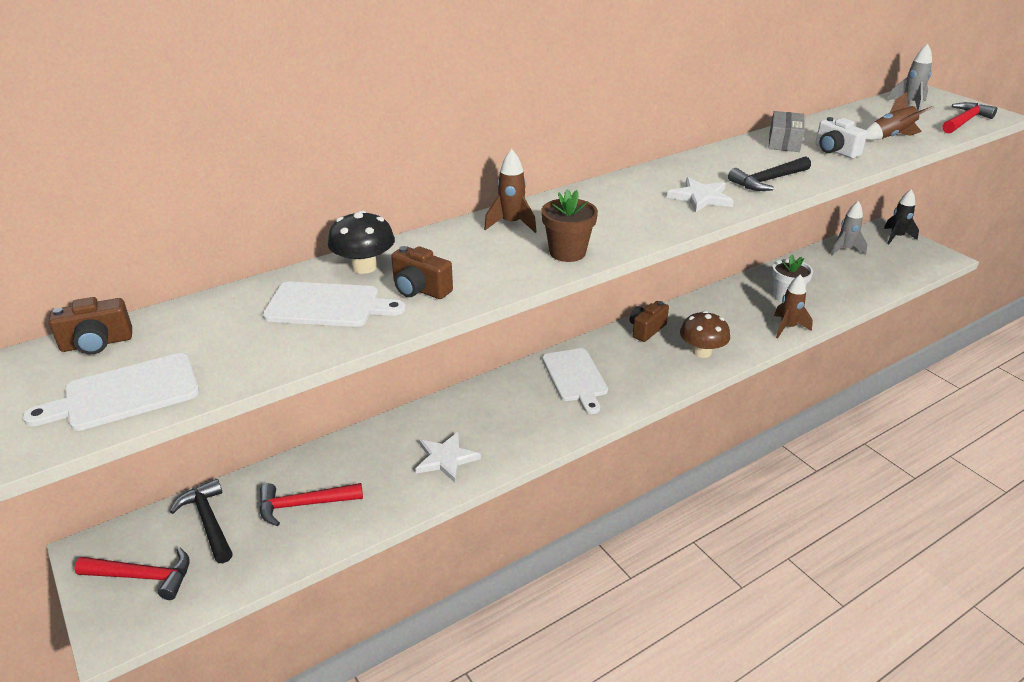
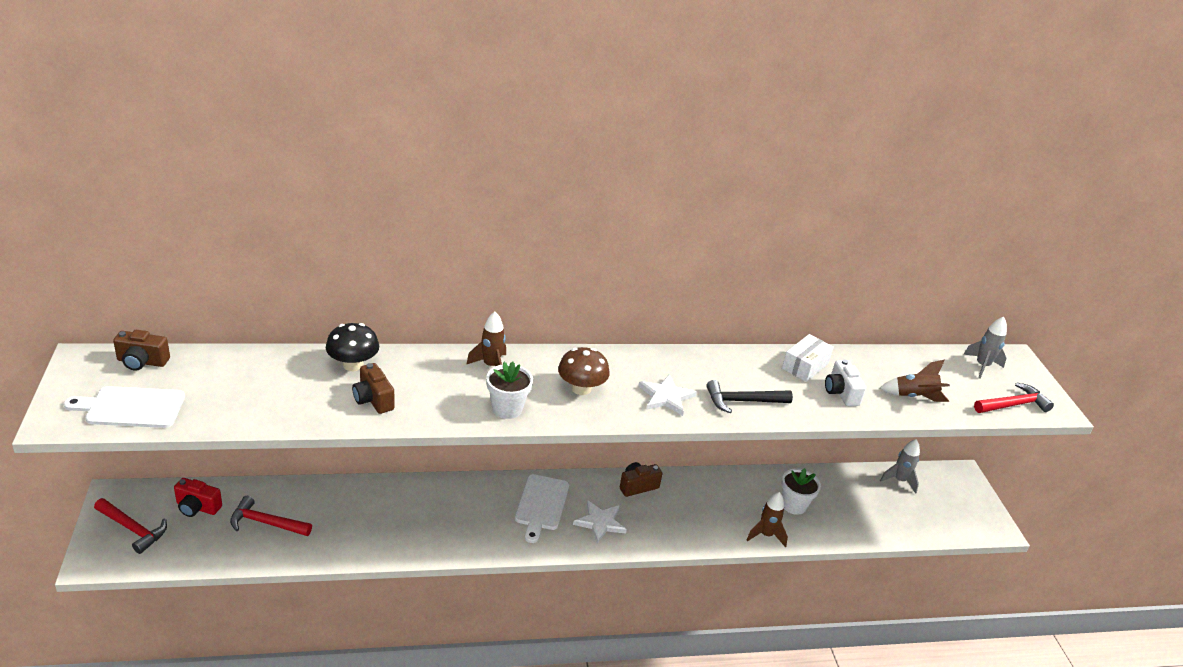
camera: 20 degrees right, 0 degrees up
black hammer [170,479,233,563] -> red camera [174,478,222,517]
white cutting board [263,282,406,327] -> none
white star [416,432,481,483] -> white star moved to [573,500,627,543]
brown flower pot [542,189,598,262] -> white flower pot [486,362,533,419]
brown mushroom [680,311,730,358] -> brown mushroom moved to [558,347,610,395]
grey box [768,111,805,152] -> white box [782,334,834,382]
black rocket [884,189,919,244] -> none

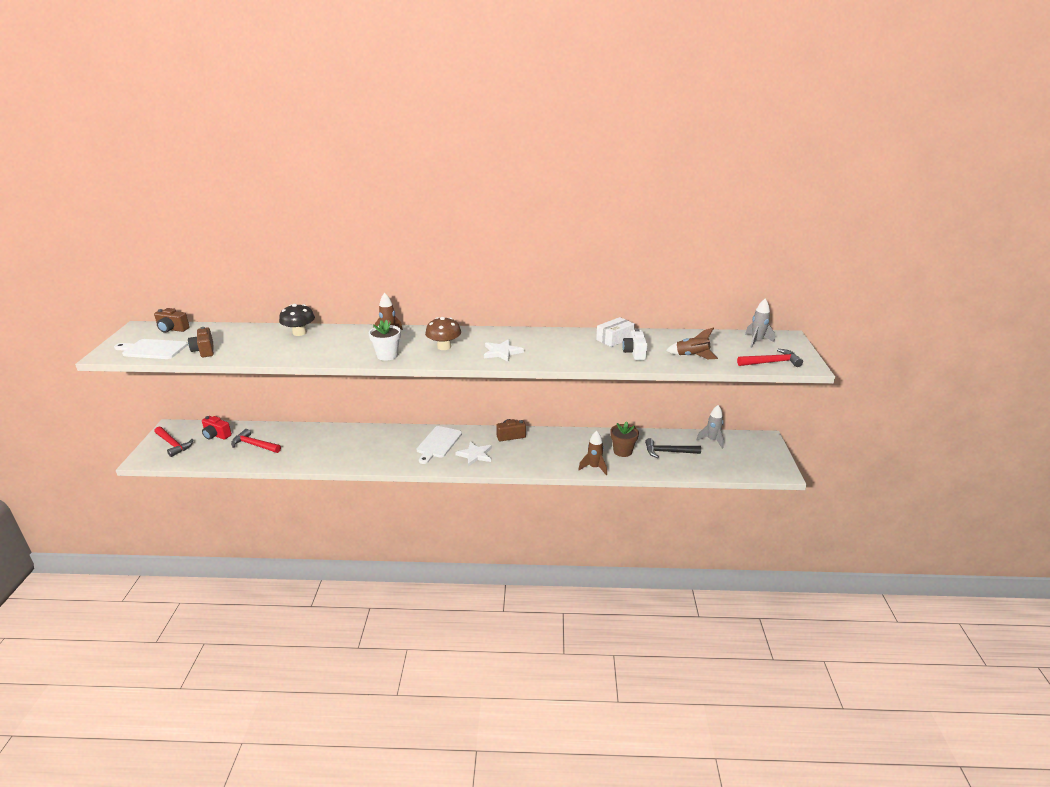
camera: 15 degrees right, 5 degrees down
brown camera [352,363,394,414] -> brown camera moved to [188,327,214,358]
black hammer [706,380,793,413] -> black hammer moved to [645,438,701,458]
white flower pot [781,468,821,515] -> brown flower pot [610,421,639,457]

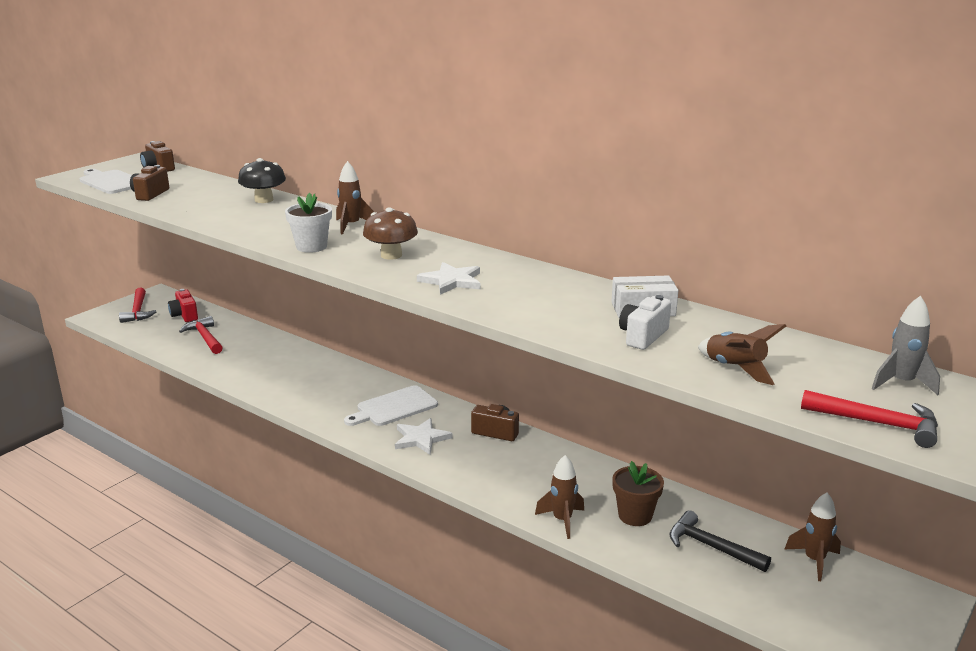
camera: 35 degrees right, 5 degrees down
grey rocket [696,405,724,449] -> brown rocket [785,493,841,581]

